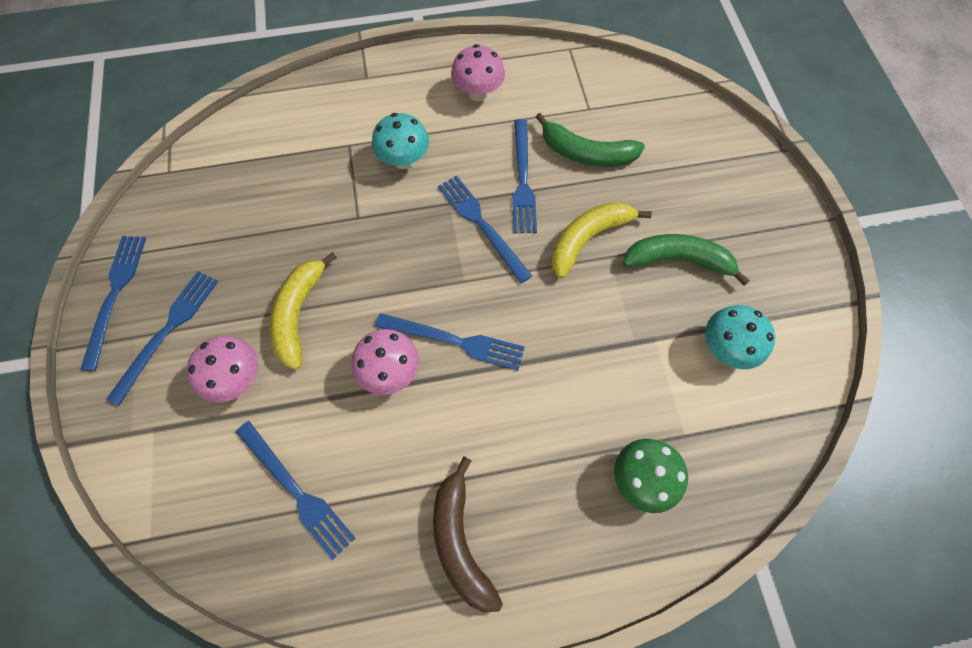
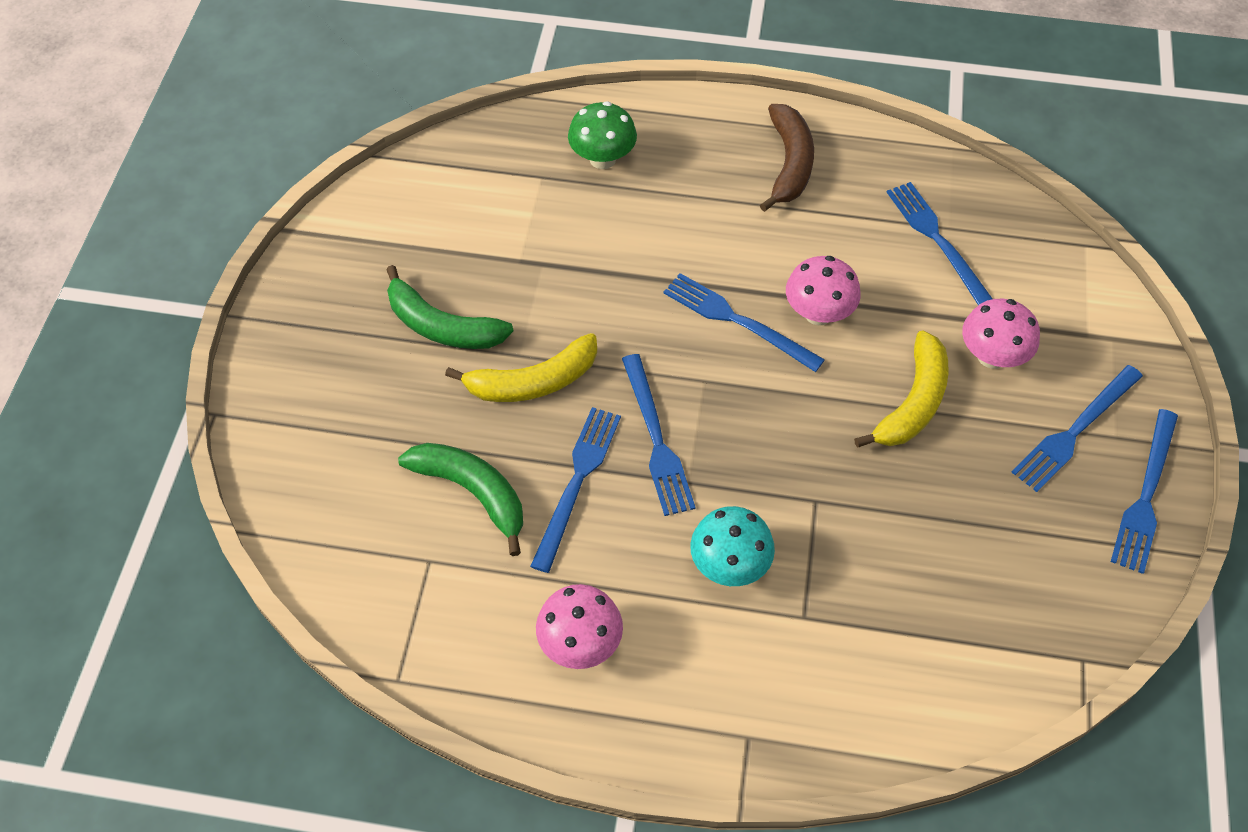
camera: 160 degrees left, 10 degrees down
turquoise mushroom [705,305,775,369] -> none

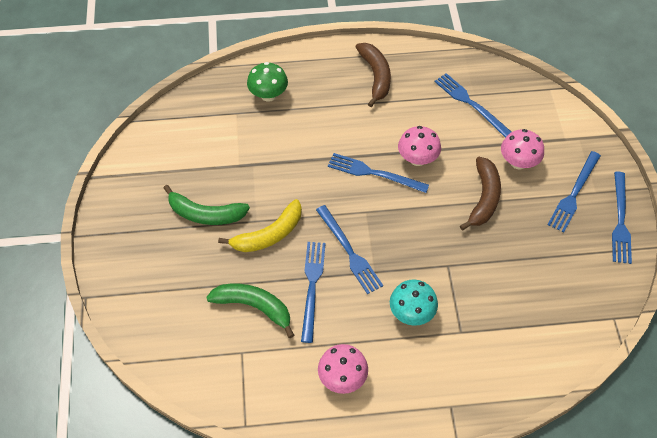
camera: 15 degrees left, 0 degrees up
yellow banana [854,330,949,447] -> brown banana [460,157,501,231]

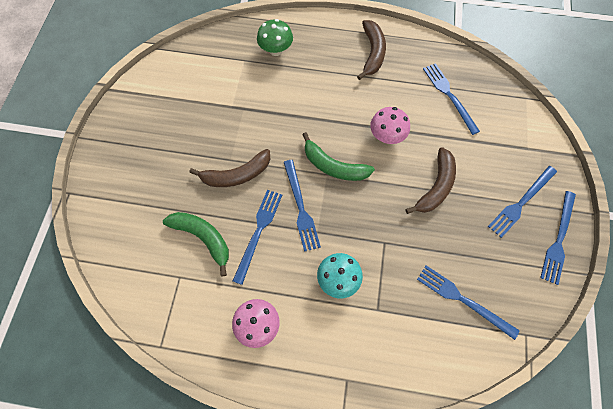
camera: 15 degrees right, 10 degrees up
green banana [164,185,250,225] -> green banana moved to [302,132,375,181]
yellow banana [218,199,302,252] -> brown banana [189,149,270,187]
blue fork [328,153,429,193] -> blue fork moved to [417,266,520,340]
pink mushroom [501,129,544,169] -> none

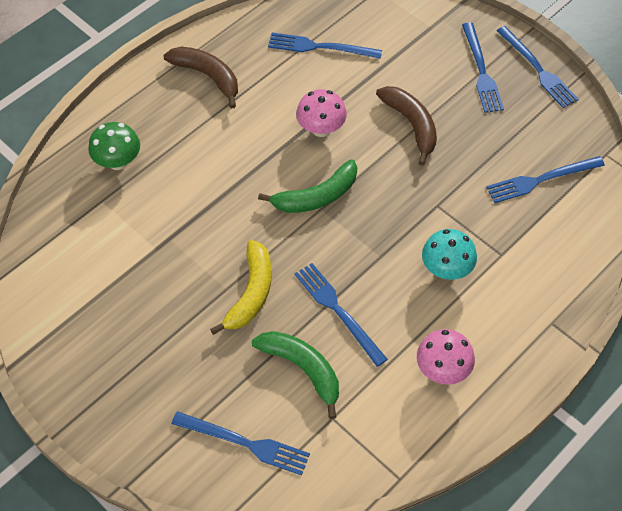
camera: 55 degrees left, 10 degrees down
green banana [163,212,229,277] -> green banana turned 60 degrees clockwise [252,331,339,419]
brown banana [189,149,270,187] -> yellow banana [210,240,272,335]
blue fork [284,160,321,252] -> blue fork moved to [171,411,310,476]

